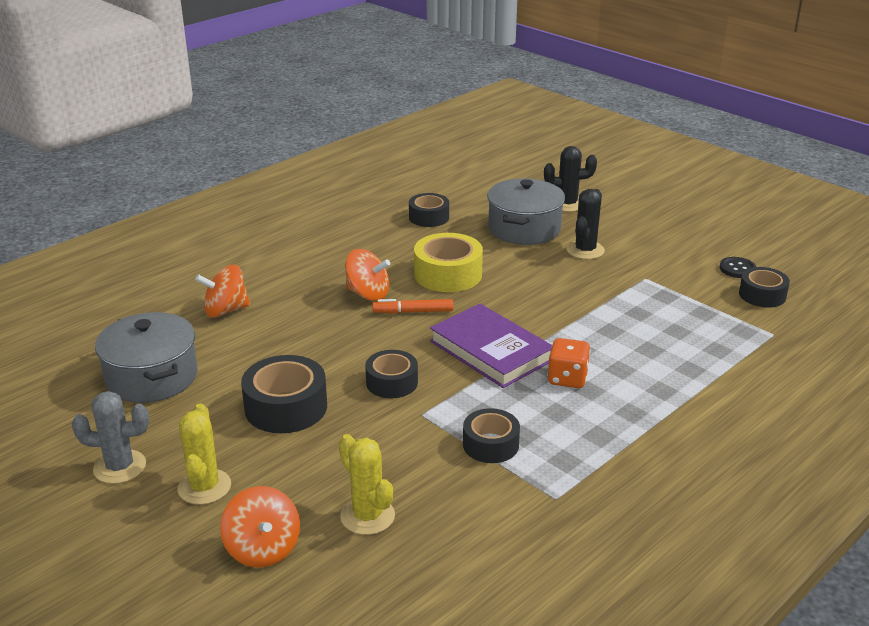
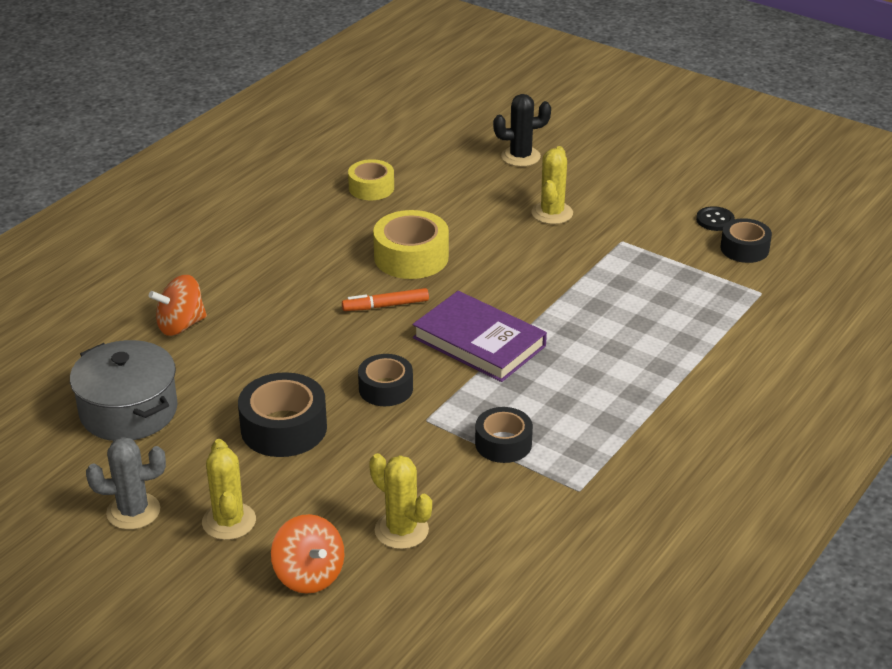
camera: 10 degrees left, 5 degrees up
orange spinning top [345,249,390,301] -> none
black tape [409,193,449,227] -> yellow tape [348,159,394,200]
grey pot [487,178,565,245] -> none
orange dice [547,338,590,388] -> none
black cactus [566,189,605,259] -> yellow cactus [531,146,573,224]

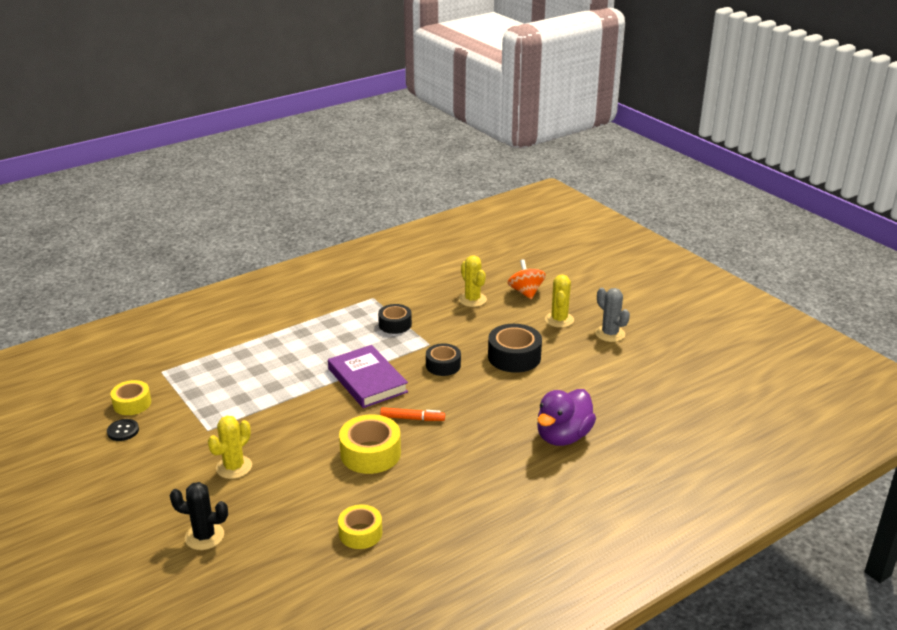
camera: 160 degrees left, 5 degrees down
grey pot [70,340,178,441] -> none
grey cactus [86,437,166,530] -> grey cactus turned 45 degrees clockwise [595,288,630,342]
orange spinning top [149,275,207,336] -> purple duck [537,389,596,446]
black tape [721,218,772,263] -> yellow tape [111,380,151,415]

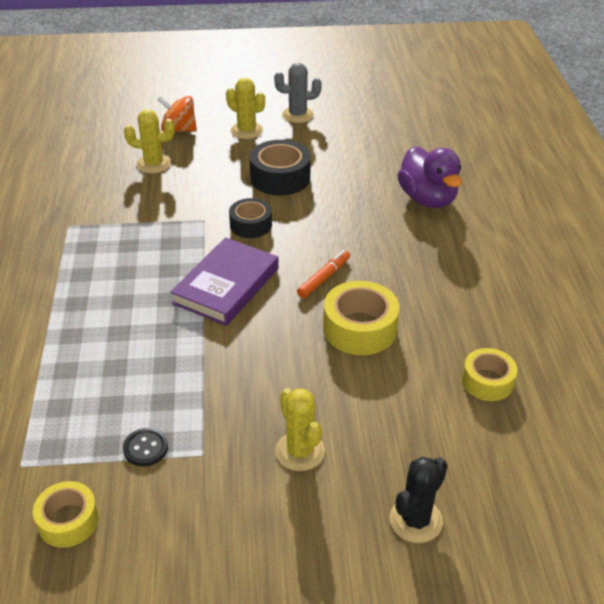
camera: 60 degrees left, 10 degrees up
black button [107,419,139,441] -> black button moved to [123,428,168,467]
purple book [328,345,408,408] -> purple book turned 60 degrees counterclockwise [170,237,279,326]
black tape [378,304,412,334] -> none

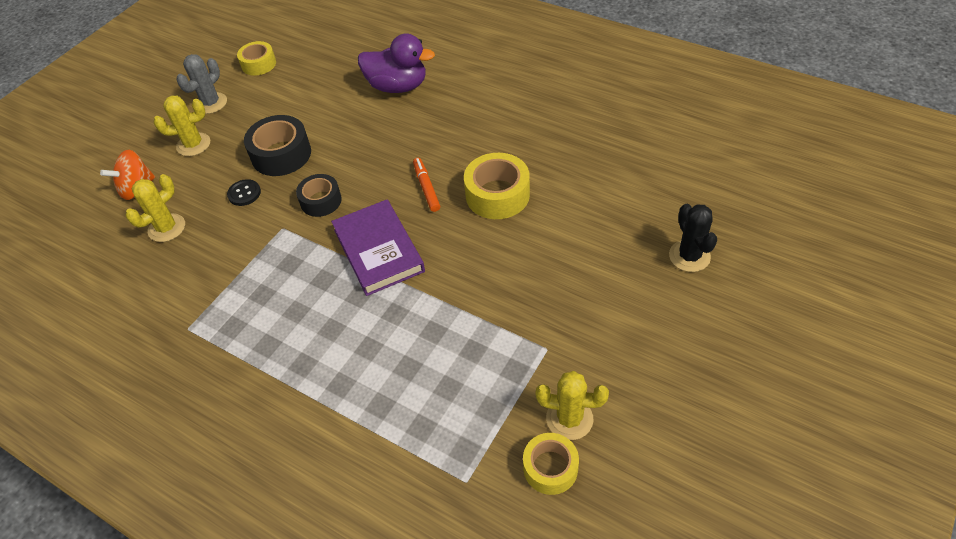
camera: 50 degrees left, 10 degrees up
black button [123,428,168,467] -> black button moved to [227,179,261,206]
yellow cactus [275,388,325,471] -> yellow cactus moved to [536,371,609,440]
yellow tape [462,348,518,401] -> yellow tape moved to [237,41,276,76]

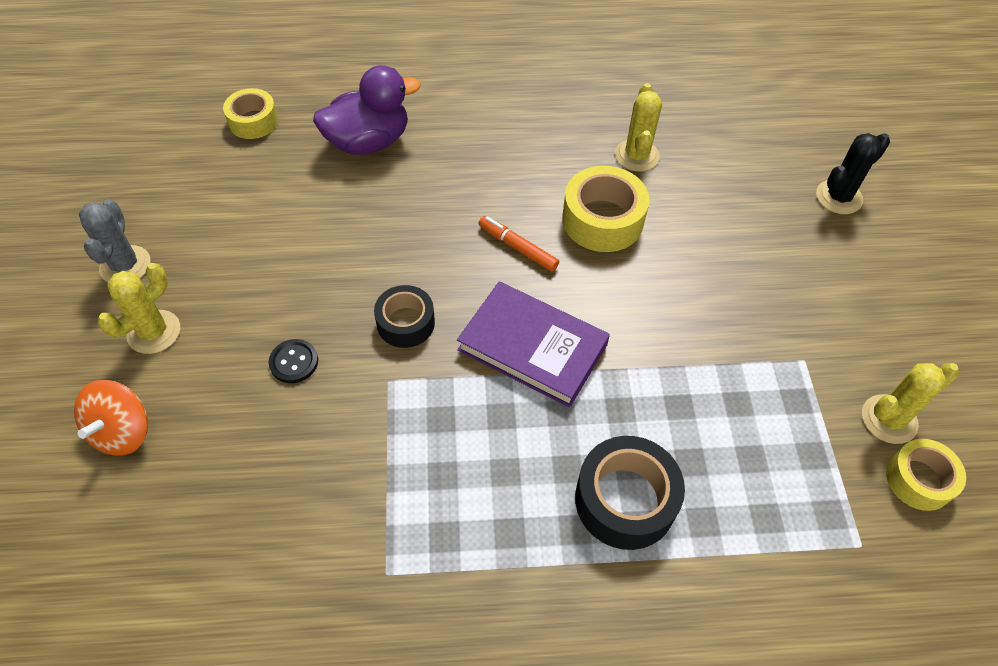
camera: 40 degrees left, 5 degrees up
yellow cactus [126,174,185,242] -> yellow cactus moved to [615,83,662,172]
yellow tape [237,41,276,76] -> yellow tape moved to [223,88,278,139]
black tape [244,115,311,176] -> black tape moved to [575,436,685,550]
black cactus [669,204,717,272] -> black cactus turned 75 degrees counterclockwise [816,133,890,214]

